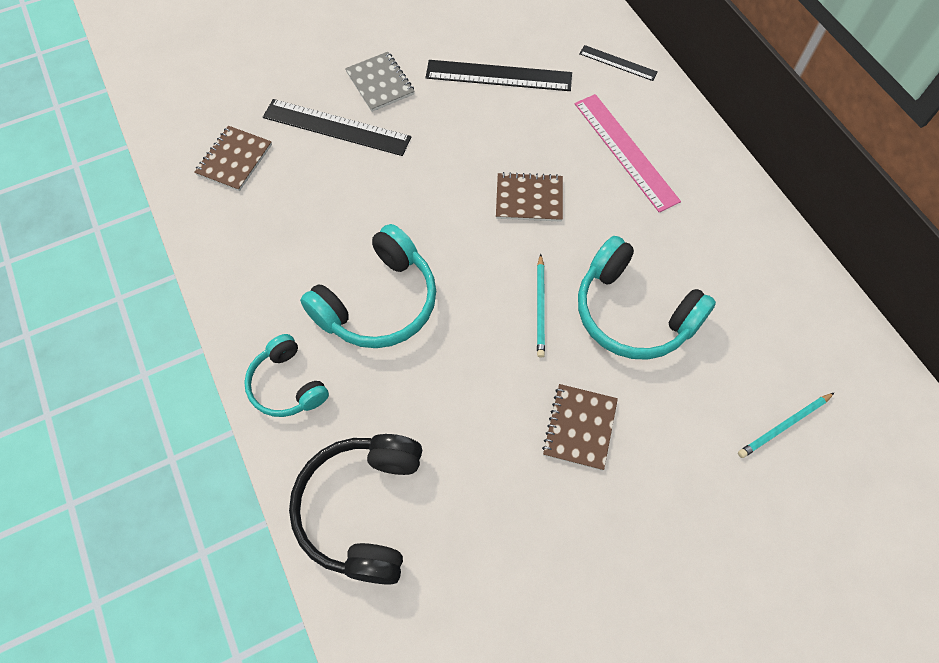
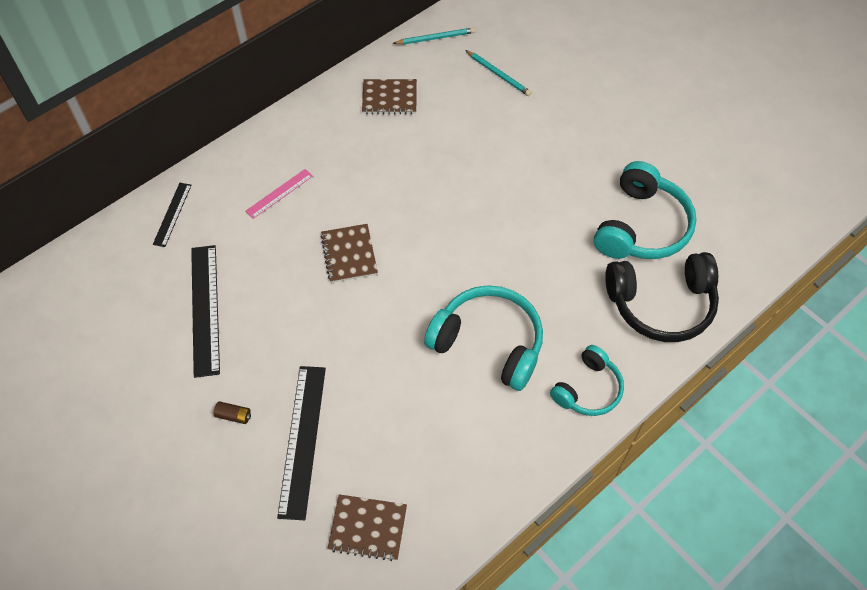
camera: 105 degrees left, 5 degrees down
grey notebook [345,52,415,112] -> brown battery [214,401,251,424]
turquoise pencil [537,254,545,358] -> turquoise pencil moved to [393,27,475,44]
brown notebook [542,384,618,471] -> brown notebook moved to [362,79,417,115]
pink ruler [575,94,681,213] -> pink ruler [246,169,313,219], size x0.55
turquoise headphones [578,236,716,360] -> turquoise headphones moved to [594,161,696,259]

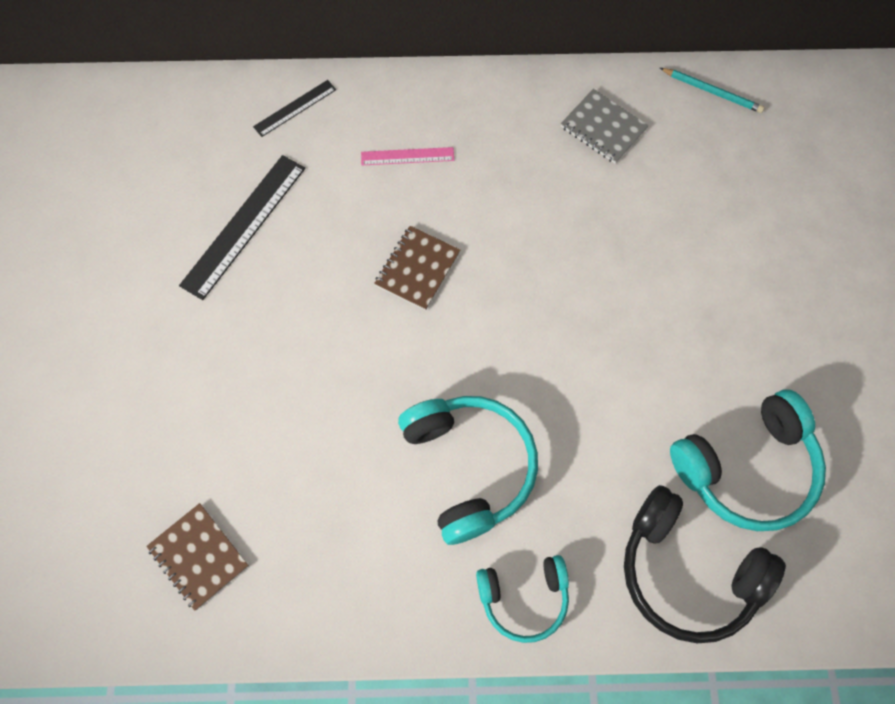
camera: 40 degrees right, 10 degrees up
brown battery [214,401,251,424] -> none
black ruler [277,366,326,520] -> none
brown notebook [362,79,417,115] -> grey notebook [561,89,649,164]
turquoise pencil [466,50,532,96] -> none

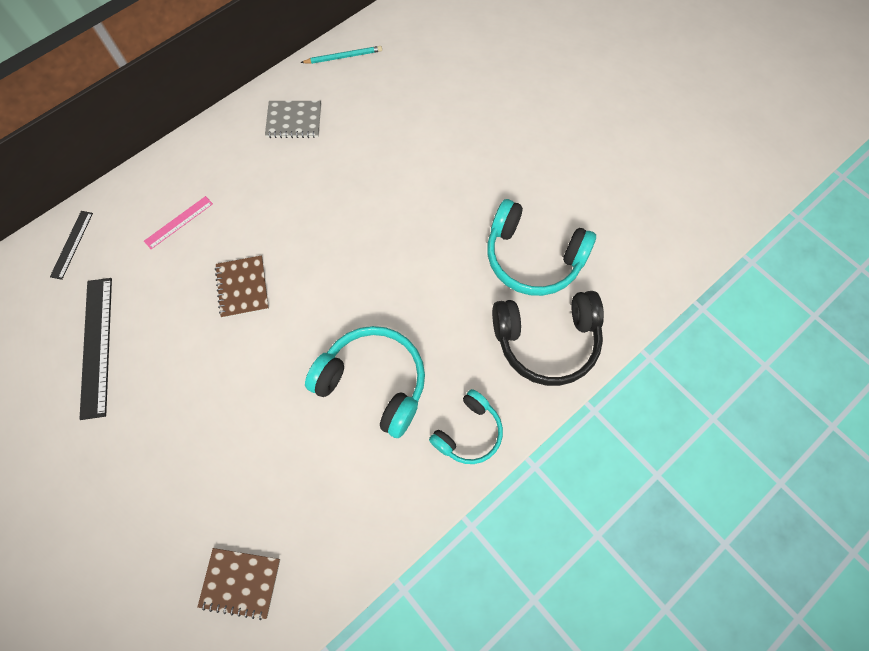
camera: 40 degrees left, 0 degrees up
turquoise headphones [670,389,826,531] -> turquoise headphones turned 90 degrees clockwise [487,199,596,296]

